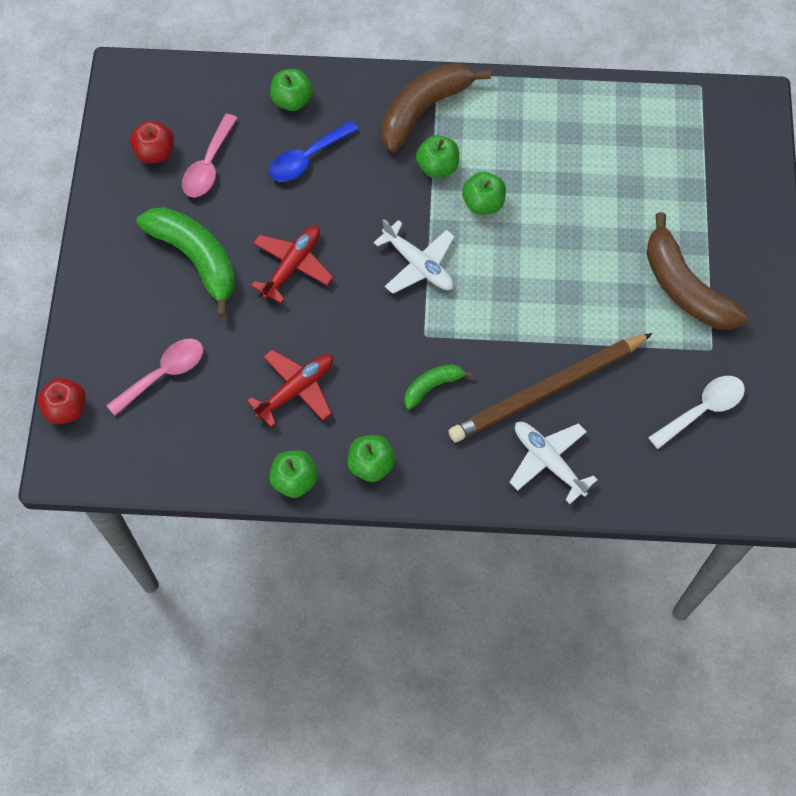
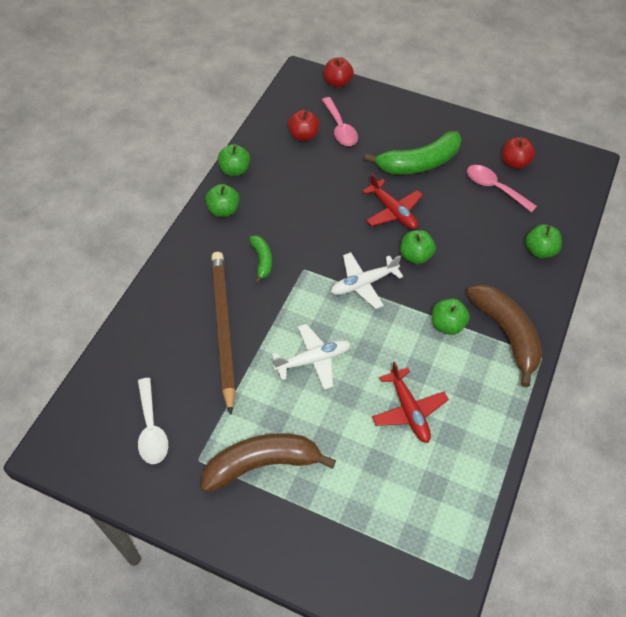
camera: 110 degrees right, 10 degrees down
red plane [247,350,333,427] -> red plane moved to [372,362,449,443]
blue spoon [269,120,359,182] -> none
green apple [462,172,506,215] -> green apple moved to [400,230,436,264]
white plane [509,422,597,504] -> white plane moved to [272,324,351,390]
none -> red apple [288,110,320,141]

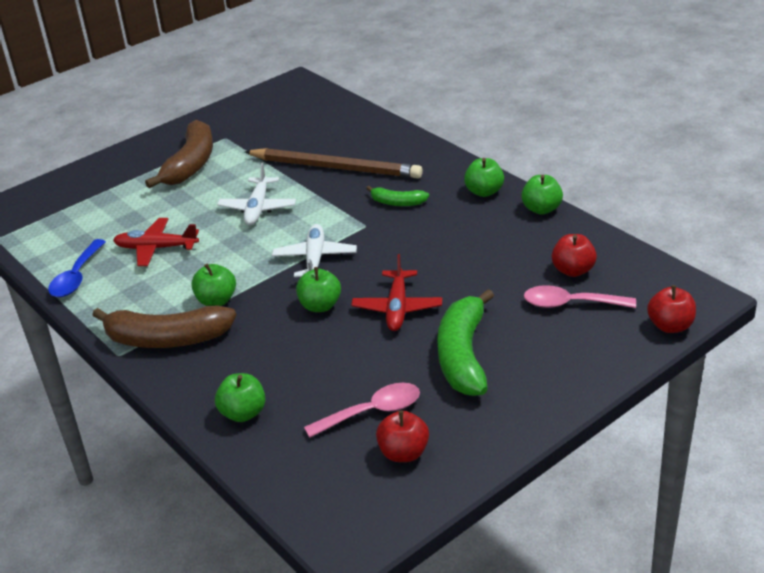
camera: 120 degrees right, 20 degrees down
white spoon [138,378,168,464] -> none
red plane [362,173,423,229] -> red plane turned 75 degrees counterclockwise [351,254,442,331]
none -> blue spoon [48,239,106,297]

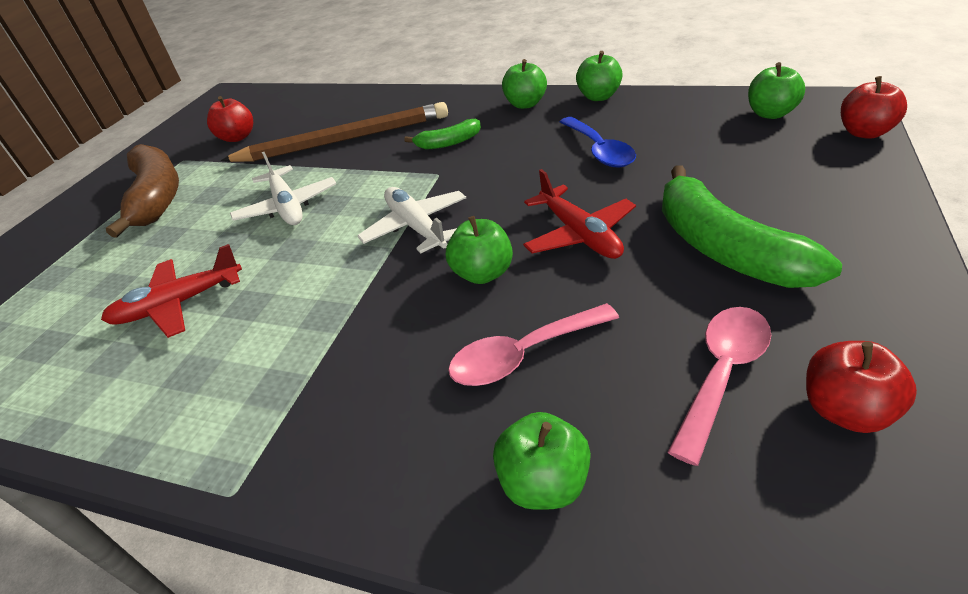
camera: 30 degrees left, 5 degrees up
blue spoon [48,239,106,297] -> blue spoon moved to [560,117,636,167]
brown banana [92,305,236,348] -> none
green apple [191,263,236,306] -> green apple moved to [748,62,805,119]
pink spoon [524,285,636,308] -> pink spoon moved to [448,303,619,386]
red apple [552,234,597,277] -> red apple moved to [207,96,253,142]

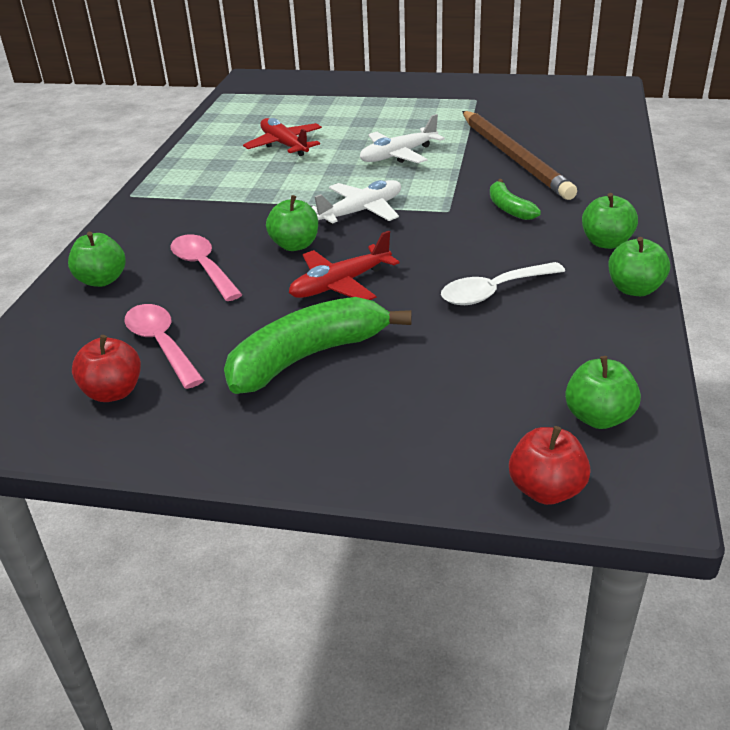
camera: 80 degrees right, 5 degrees down
brown banana [106,144,179,238] -> none
red apple [207,96,253,142] -> none
blue spoon [560,117,636,167] -> white spoon [441,262,565,305]
pink spoon [668,307,771,466] -> pink spoon turned 150 degrees counterclockwise [125,304,204,389]

